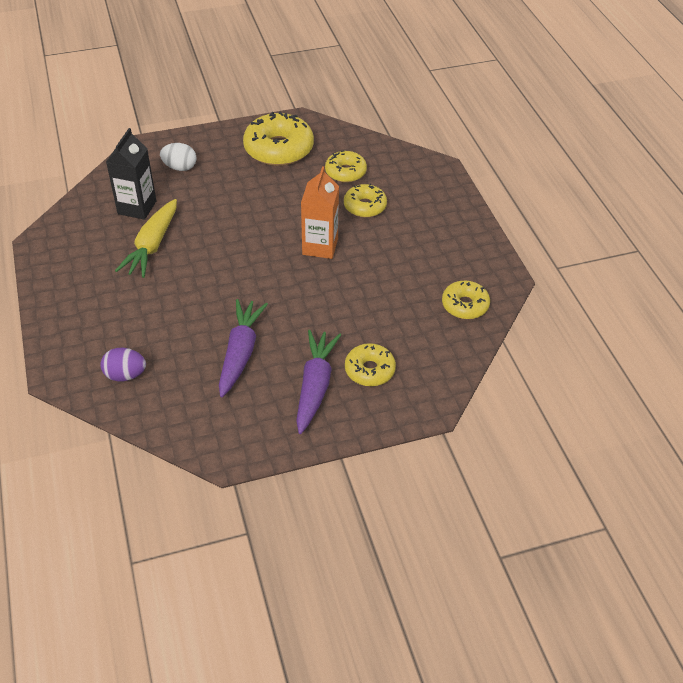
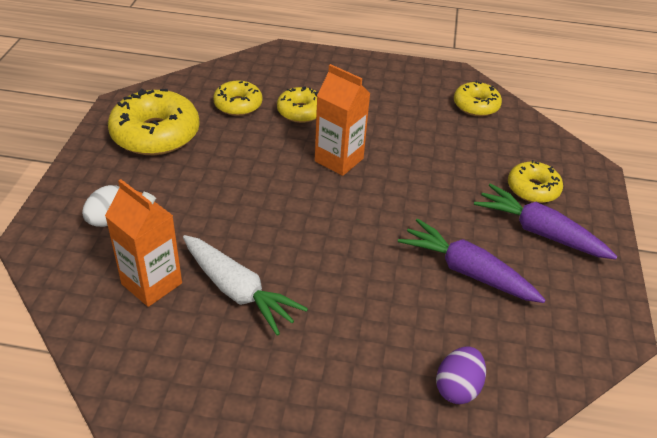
camera: 65 degrees left, 5 degrees down
black carton [106,128,156,220] -> orange carton [105,179,182,307]
yellow carrot [115,199,177,278] -> white carrot [183,235,308,336]

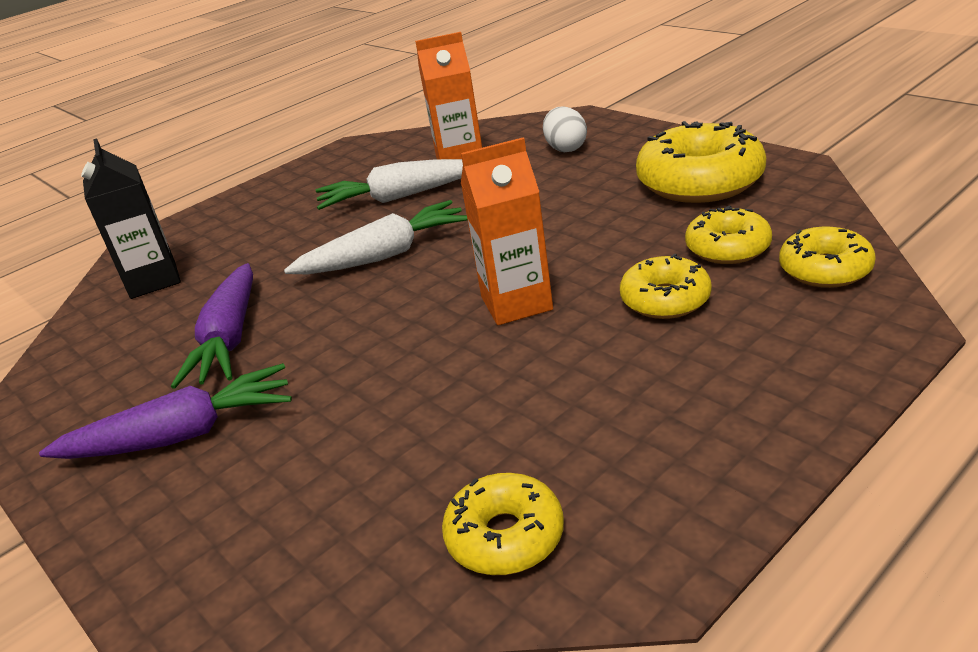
camera: 135 degrees right, 10 degrees down
purple carrot [398,218,545,303] -> purple carrot turned 105 degrees clockwise [171,263,253,389]
purple egg [436,346,486,404] -> black carton [81,139,181,299]
yellow donut [508,160,563,203] -> yellow donut moved to [779,227,876,288]
none -> white carrot [284,200,467,274]

